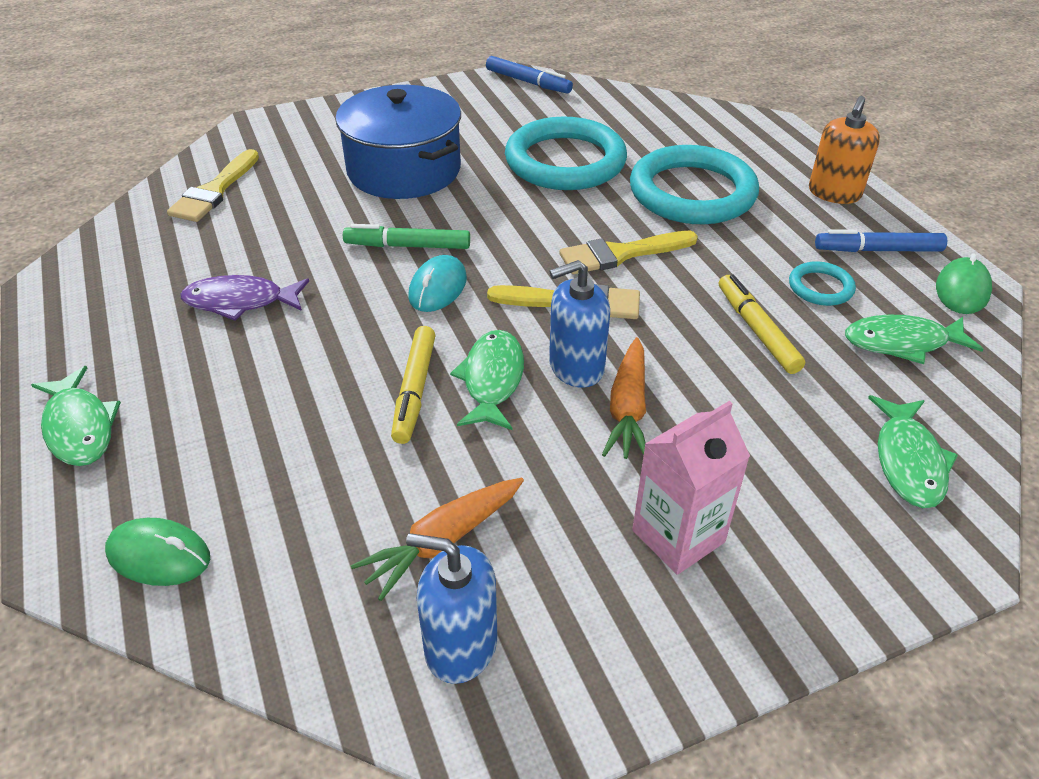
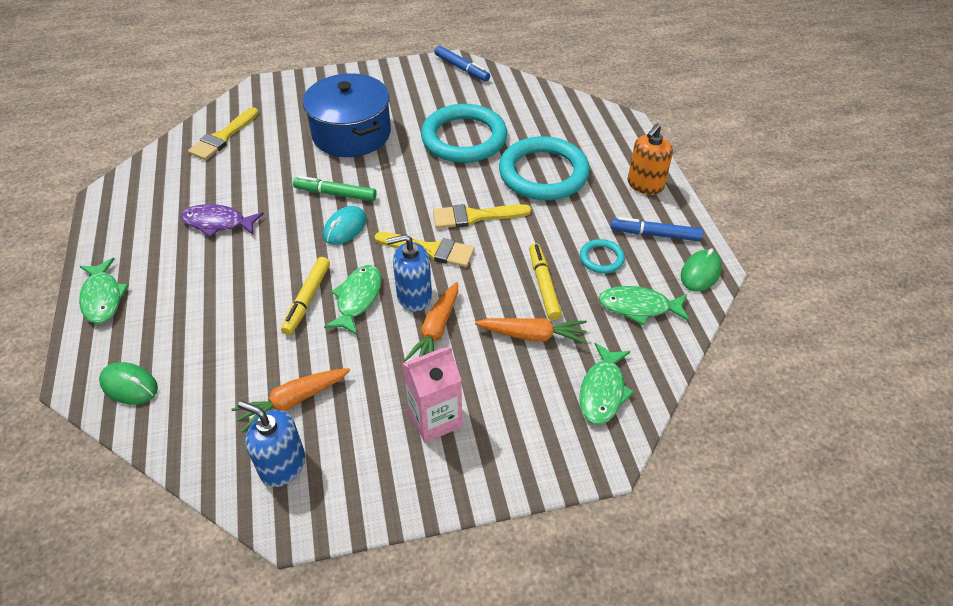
camera: 10 degrees right, 5 degrees up
none -> orange carrot [475,318,587,344]

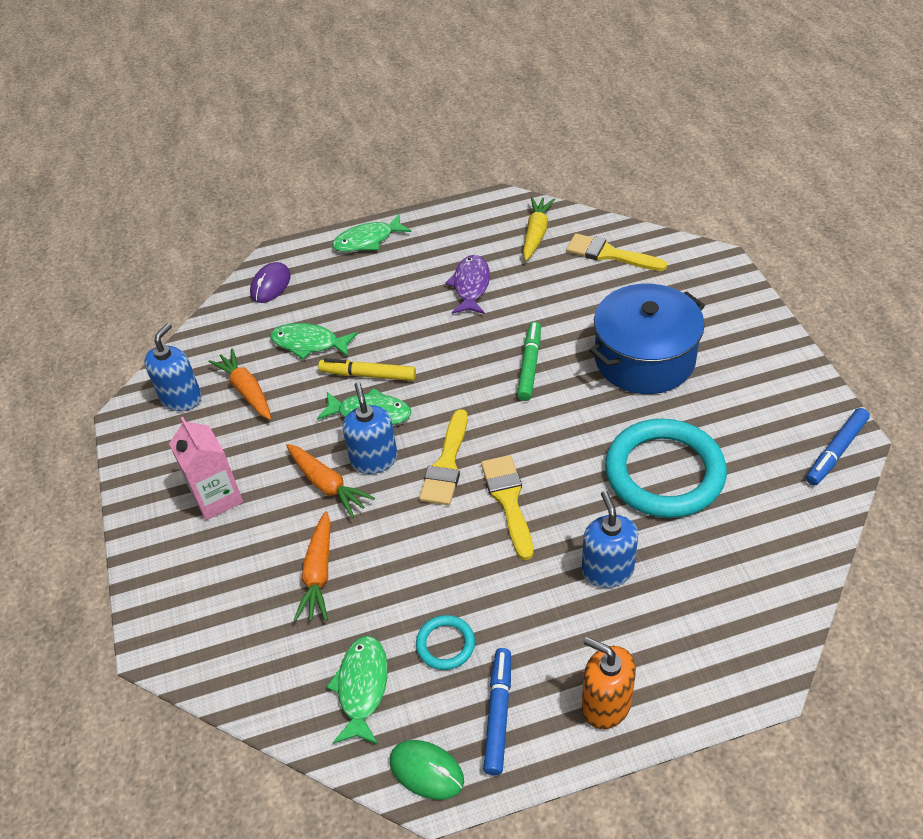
camera: 90 degrees right, 0 degrees up
green mouse [99,362,158,405] -> purple mouse [250,262,291,303]
turquoise mouse [323,206,367,245] -> none
orange carrot [404,282,458,362] -> orange carrot turned 150 degrees counterclockwise [286,444,375,518]
turquoise ring [499,136,590,200] -> blue soap dispenser [582,491,638,588]
yellow marker [529,243,562,320] -> none
green fish [579,343,634,424] -> green fish moved to [270,323,358,359]
none -> yellow carrot [523,197,555,261]

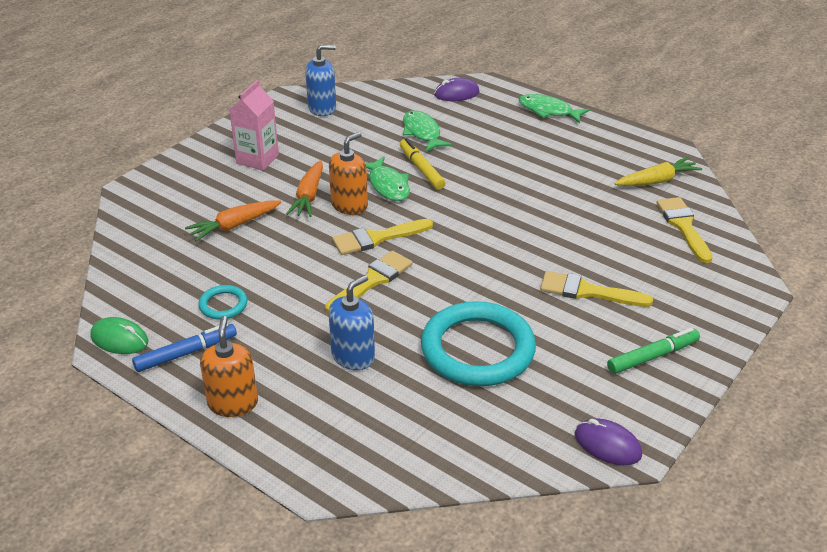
camera: 50 degrees right, 10 degrees down
orange carrot [208,349,271,420] -> none
green fish [326,636,388,744] -> none
blue soap dispenser [342,382,398,474] -> orange soap dispenser [329,132,368,215]
green mouse [390,740,464,800] -> green mouse turned 60 degrees counterclockwise [90,317,148,354]
purple fish [445,255,490,314] -> none
green marker [517,322,541,401] -> green marker moved to [607,328,700,374]
blue pot [590,284,705,394] -> yellow brush [540,271,653,307]
blue marker [806,408,870,486] -> purple mouse [575,419,642,465]

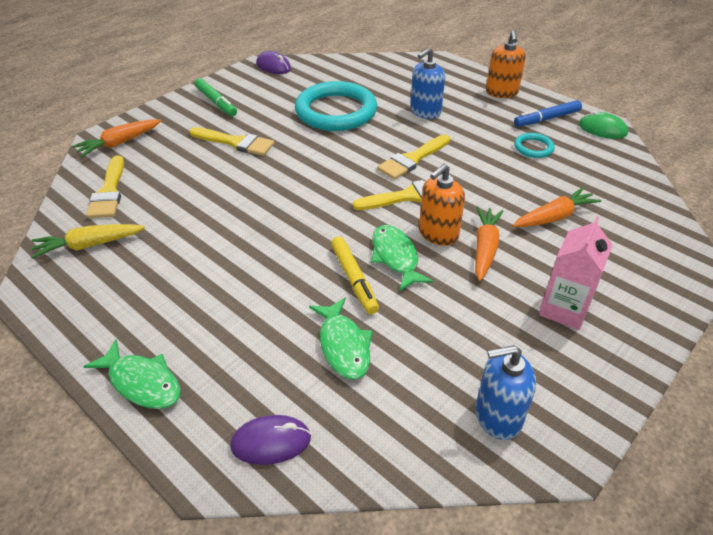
camera: 175 degrees left, 5 degrees up
green marker [607,328,700,374] -> green marker turned 105 degrees counterclockwise [195,78,237,116]
none -> orange carrot [72,119,161,157]

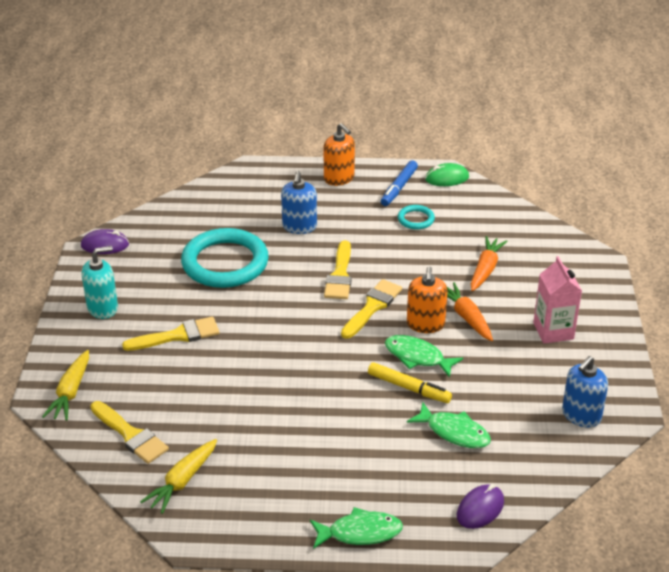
camera: 40 degrees left, 5 degrees down
orange carrot [72,119,161,157] -> yellow carrot [42,350,89,421]
green marker [195,78,237,116] -> turquoise soap dispenser [82,246,118,319]

